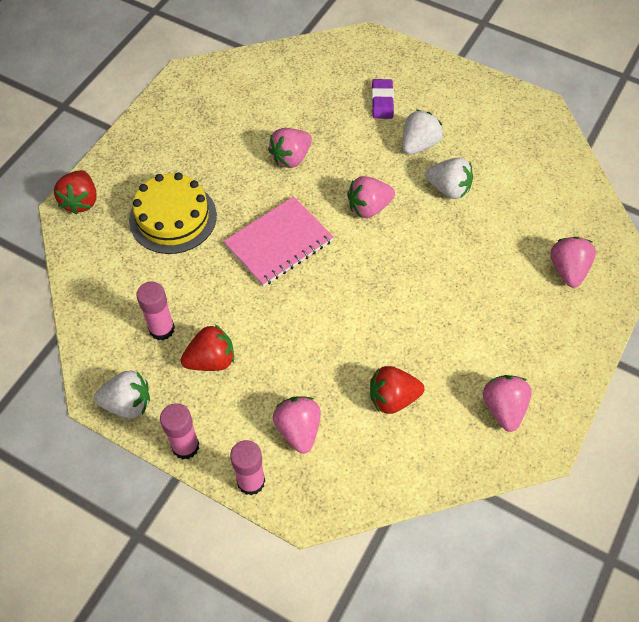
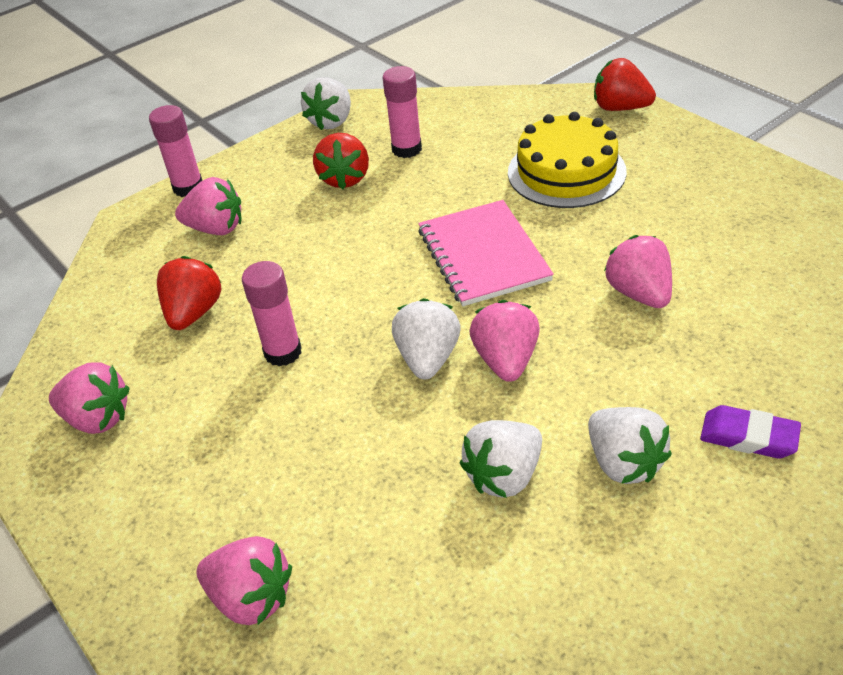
camera: 115 degrees right, 15 degrees down
pink glue stick [160,403,199,459] -> pink glue stick moved to [242,261,302,366]
none -> white strawberry [392,298,461,379]

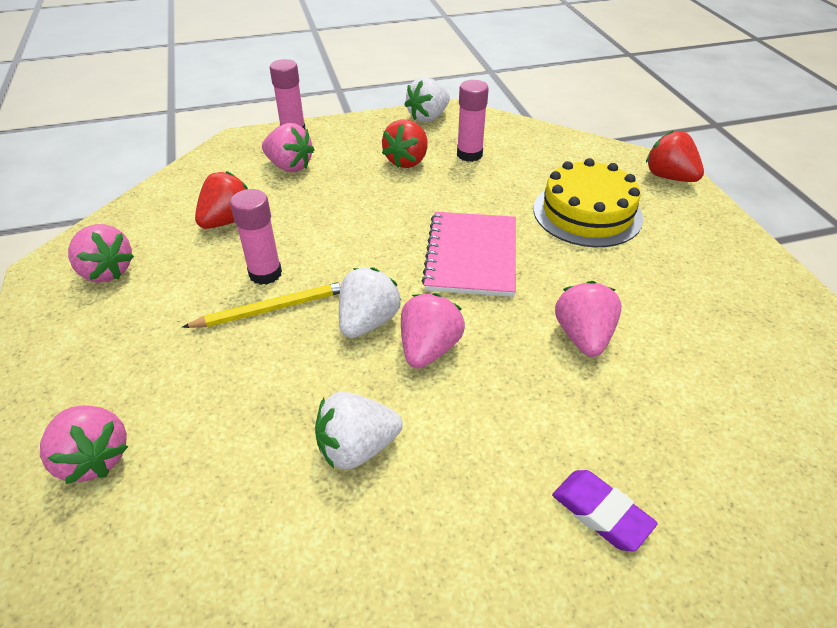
camera: 20 degrees right, 0 degrees up
white strawberry [588,407,672,484] -> none
none -> yellow pencil [182,282,342,328]

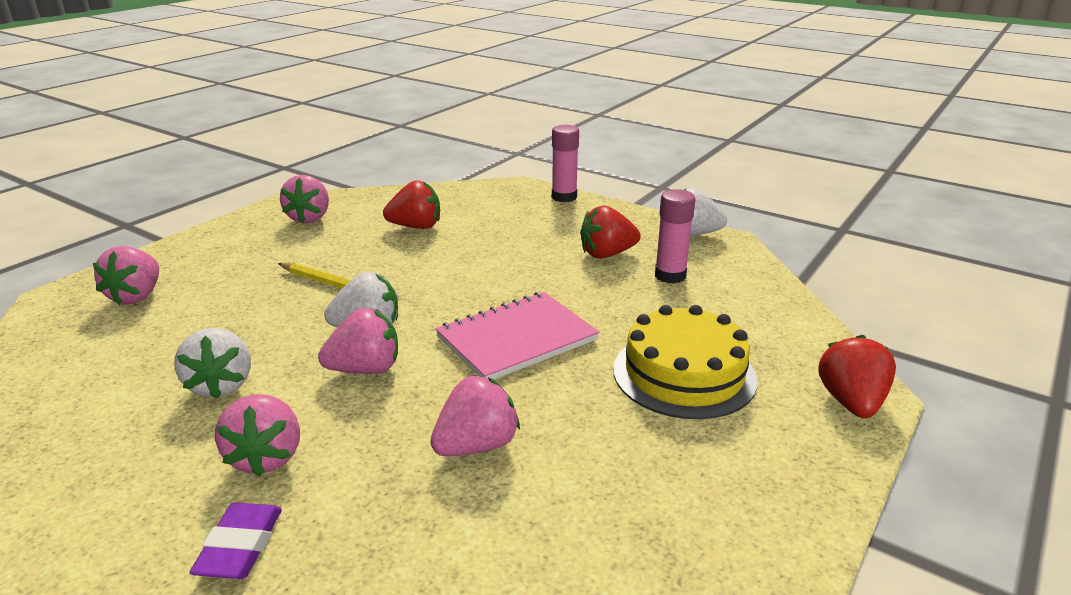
camera: 50 degrees right, 15 degrees down
pink glue stick [230,189,282,285] -> none
pink strawberry [262,123,314,172] -> pink strawberry moved to [215,394,300,477]
white strawberry [315,392,403,470] -> white strawberry turned 135 degrees counterclockwise [174,328,251,399]

